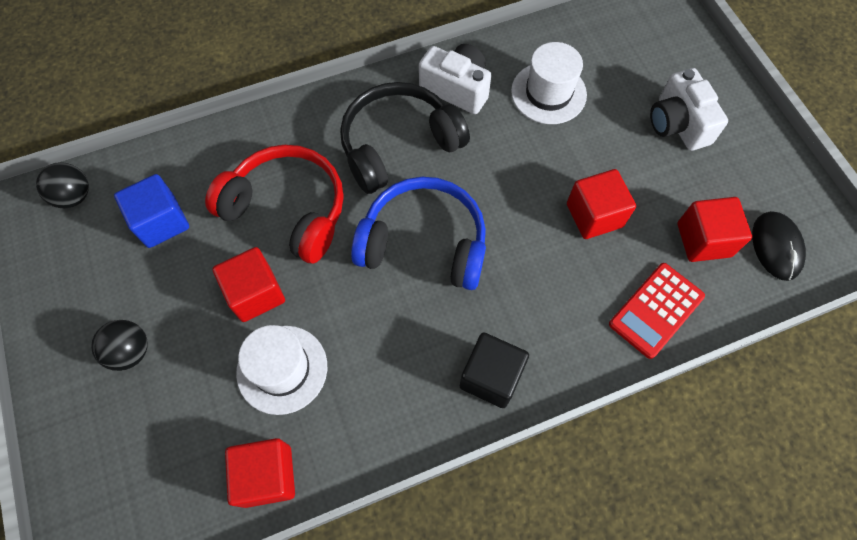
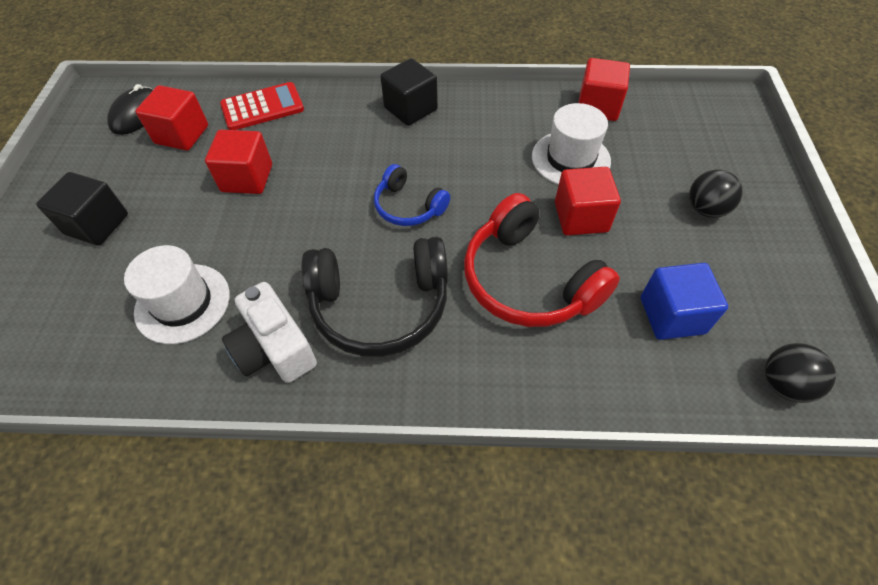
camera: 155 degrees left, 10 degrees down
blue headphones [351,177,486,290] -> blue headphones [374,164,450,226], size x0.56
white camera [650,68,728,151] -> black cube [36,172,128,246]

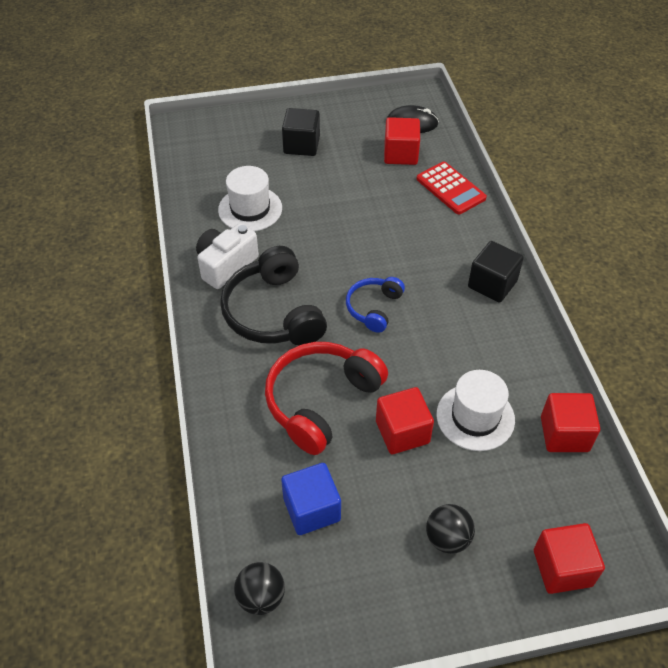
camera: 75 degrees right, 5 degrees down
red cube [205,130,272,194] -> red cube moved to [534,523,605,594]

